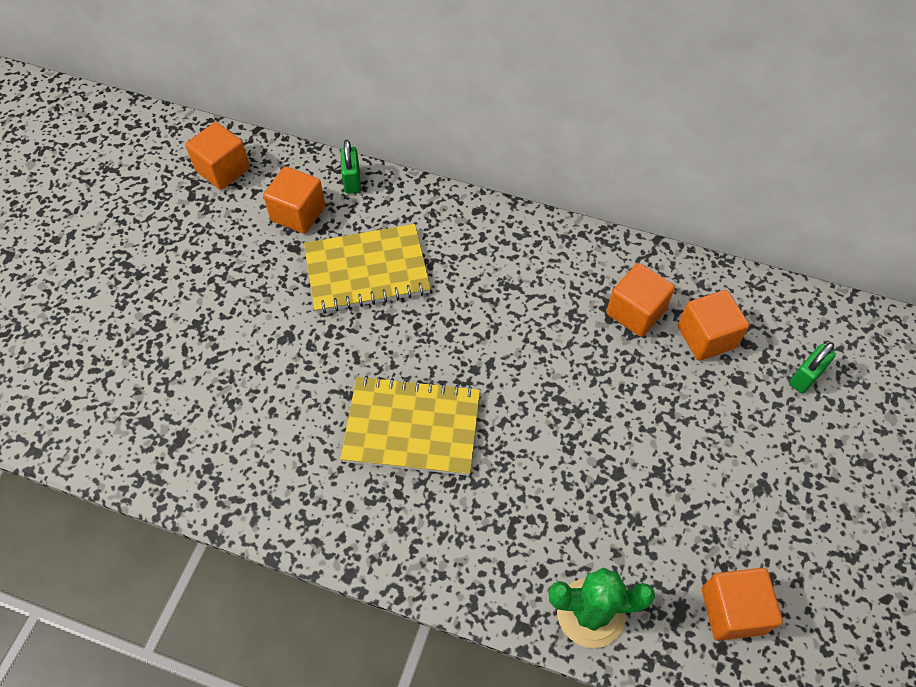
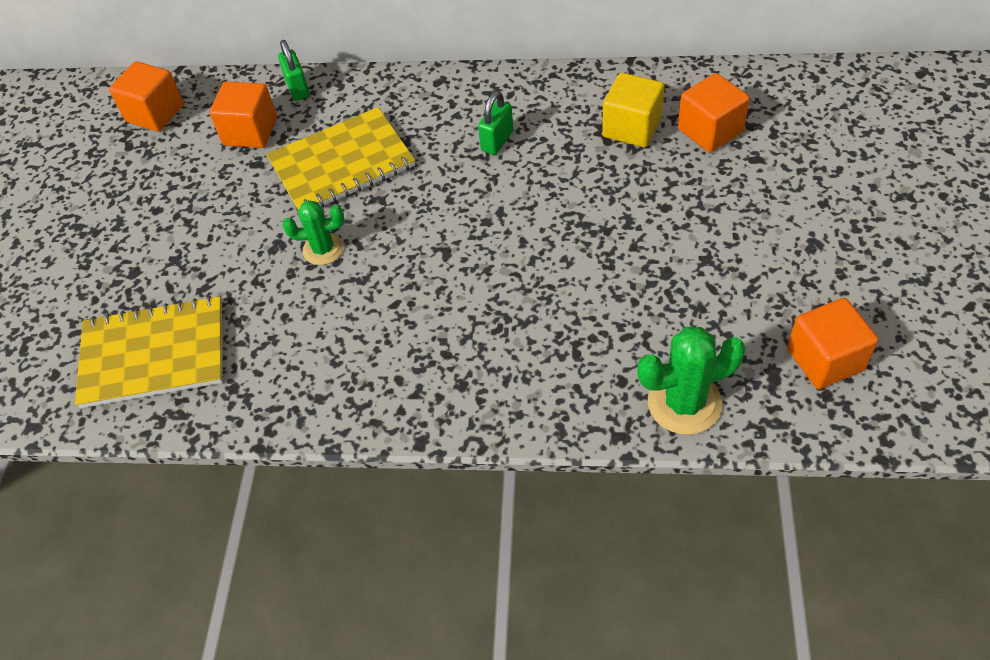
camera: 10 degrees left, 5 degrees down
yellow notebook [340,375,480,476] -> yellow notebook moved to [75,296,223,408]
orange cube [606,263,675,337] -> yellow cube [602,73,665,147]
green padlock [789,342,836,393] -> green padlock moved to [478,91,513,155]
none -> green cactus [283,200,344,265]

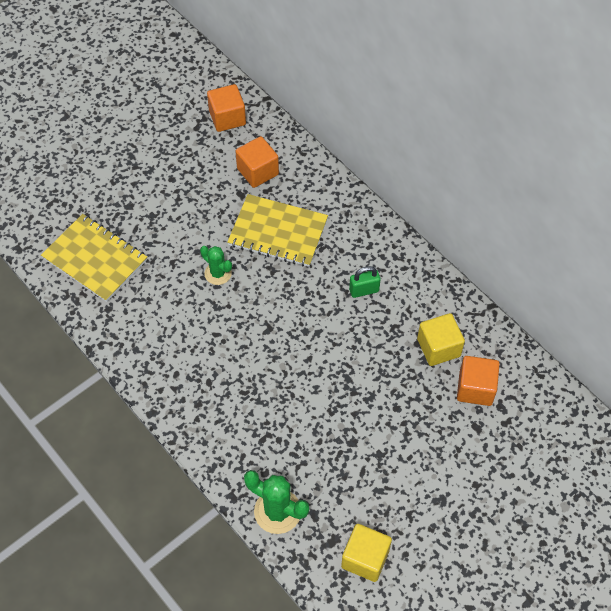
camera: 40 degrees right, 5 degrees up
green padlock [278,40,310,101] -> none
orange cube [787,298,878,389] -> yellow cube [341,524,392,582]

